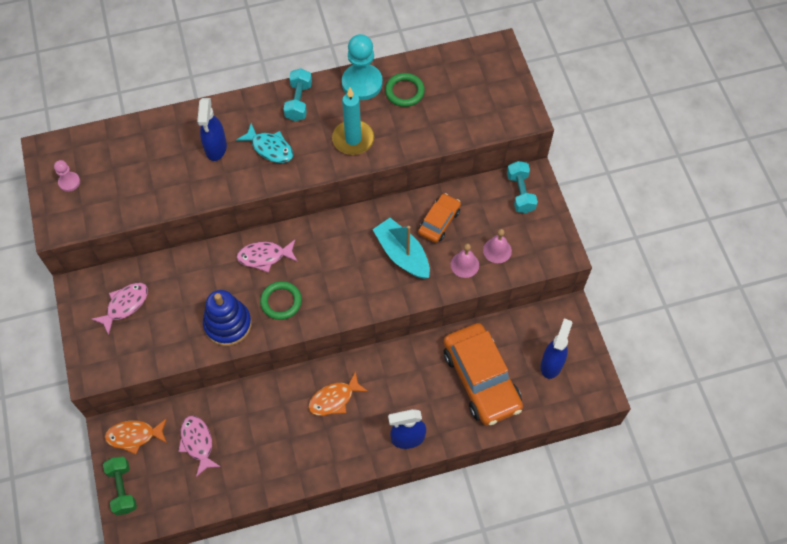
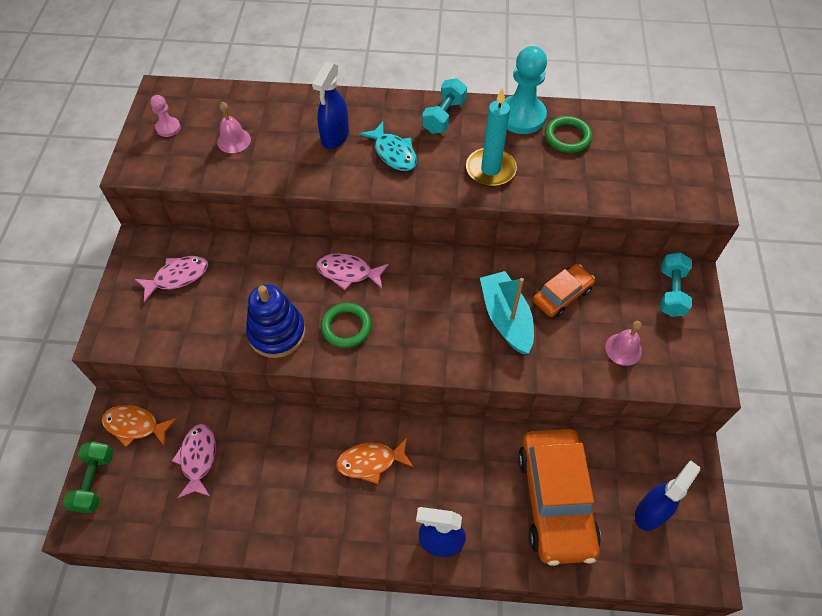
camera: 20 degrees right, 5 degrees down
pink bell [451,244,479,278] -> pink bell moved to [217,102,251,153]

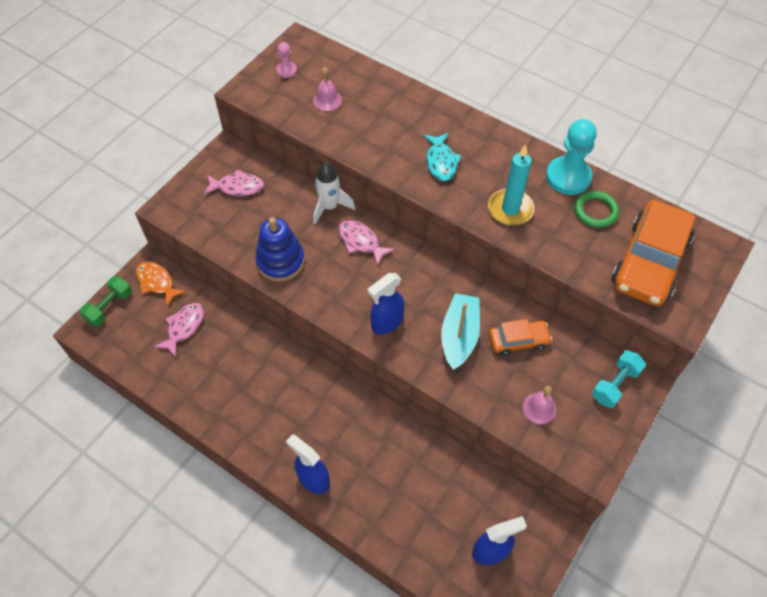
camera: 30 degrees right, 0 degrees up
blue spray bottle [312,62,349,149] -> blue spray bottle moved to [368,273,405,334]
green ring [321,303,371,348] -> none
orange fish [336,438,413,484] -> none
turquoise dumbbell [422,78,467,134] -> none
orange car [518,429,601,566] -> orange car moved to [612,200,696,306]
none -> white rocket [314,162,355,224]

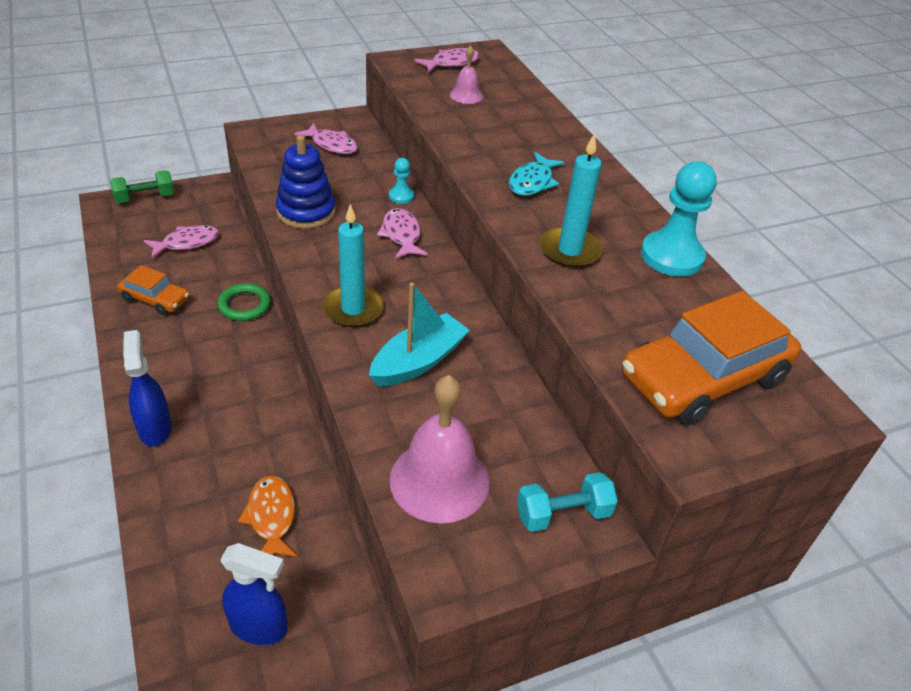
camera: 30 degrees right, 15 degrees down
orange fish [136,261,186,306] -> orange fish moved to [238,476,297,557]
pink pawn [277,42,297,78] -> pink fish [415,48,480,72]
white rocket [314,162,355,224] -> turquoise pawn [389,158,414,204]
blue spray bottle [368,273,405,334] -> turquoise candle [322,204,384,327]
orange car [489,319,552,356] -> orange car moved to [117,265,189,315]
pink bell [523,386,556,424] -> pink bell [390,375,489,523], size x1.98
green ring [574,191,619,228] -> green ring moved to [217,283,271,321]

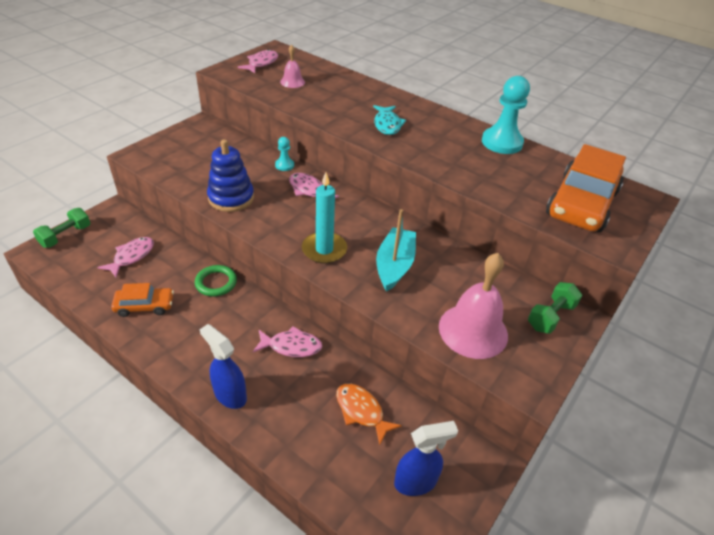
camera: 30 degrees left, 0 degrees up
pink fish [295,123,358,154] -> pink fish moved to [253,326,322,357]
turquoise dumbbell [517,472,618,532] -> green dumbbell [528,282,583,334]
turquoise candle [539,133,603,268] -> none

